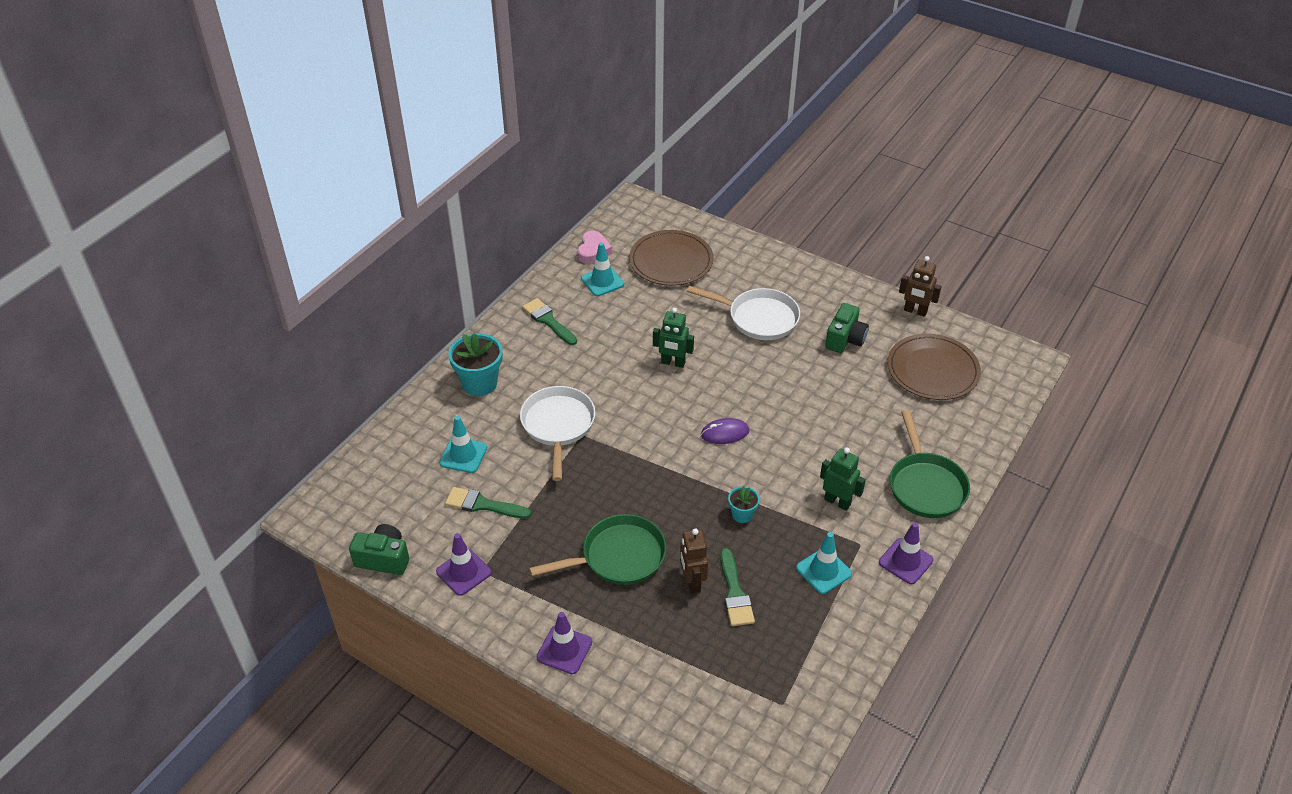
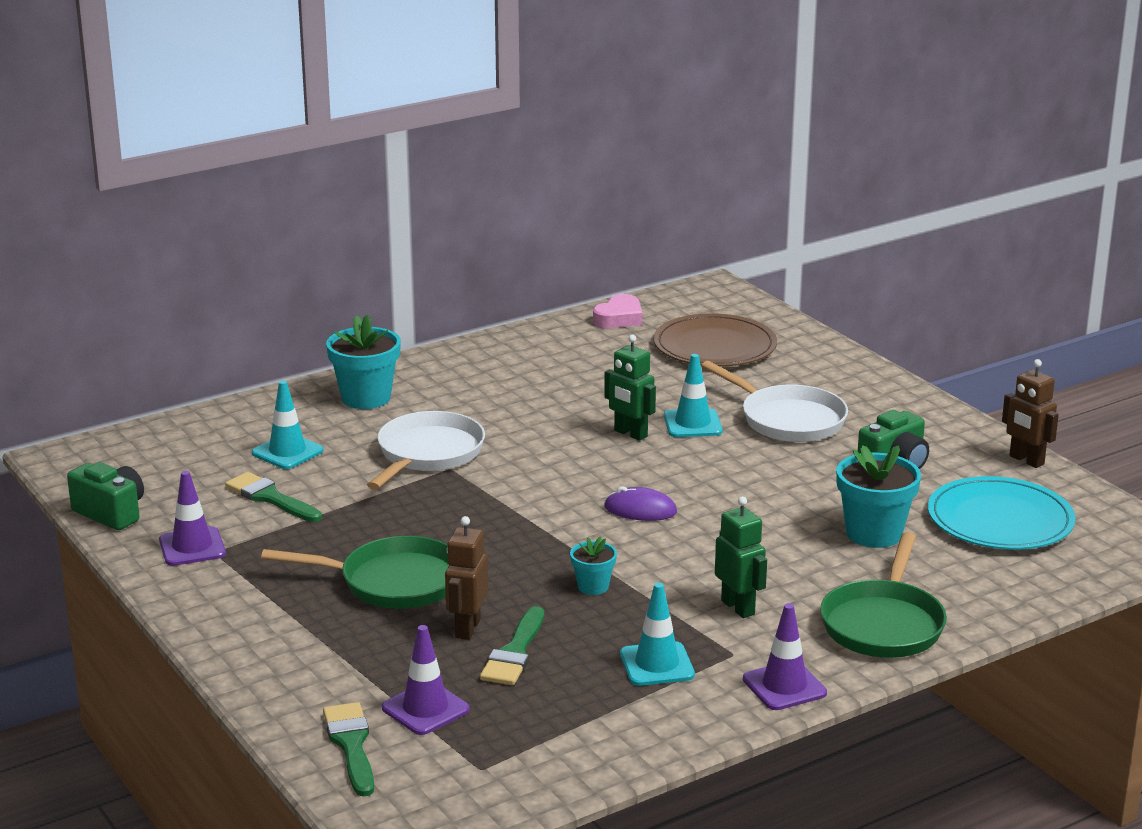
camera: 25 degrees right, 20 degrees down
green brush [522,298,577,345] -> green brush moved to [323,702,374,797]
purple traffic cone [537,612,592,674] -> purple traffic cone moved to [382,625,470,735]
turquoise traffic cone [581,242,624,296] -> turquoise traffic cone moved to [664,354,723,437]
brown plate [887,334,981,400] -> turquoise plate [928,476,1076,549]
none -> turquoise flower pot [836,445,921,548]

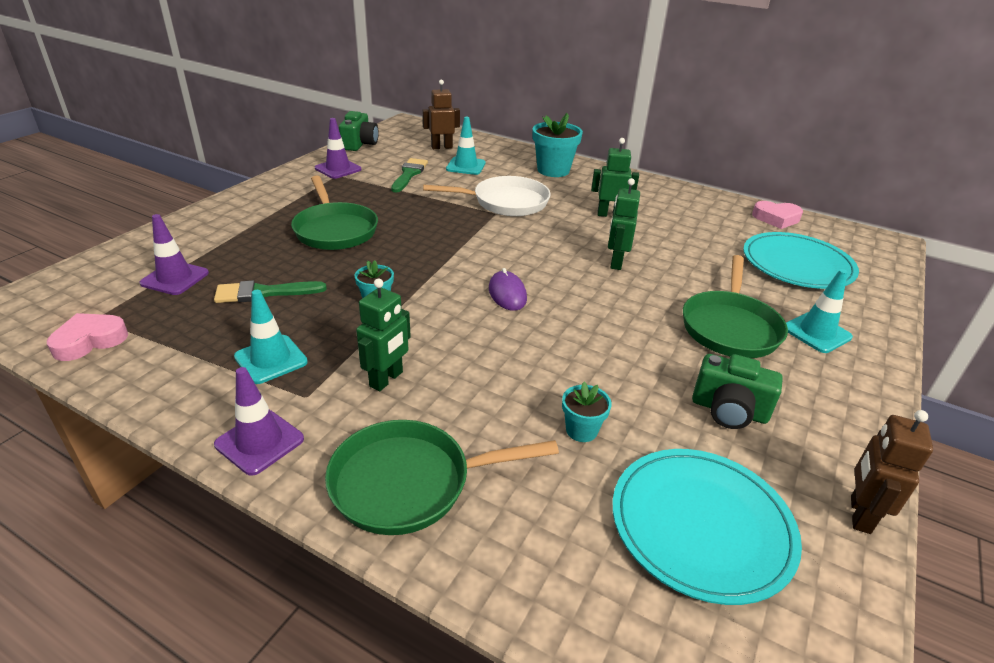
camera: 60 degrees right, 10 degrees up
green brush [323,702,374,797] -> none
brown robot [445,516,488,640] -> brown robot moved to [423,79,460,149]
brown plate [653,313,777,367] -> turquoise plate [743,232,859,289]
turquoise traffic cone [664,354,723,437] -> turquoise traffic cone moved to [786,269,853,353]
white pan [701,361,848,442] -> green pan [683,255,788,358]
turquoise flower pot [836,445,921,548] -> turquoise flower pot [562,382,612,442], size x0.54
none -> pink heart [47,313,128,361]
none -> green robot [591,138,639,217]

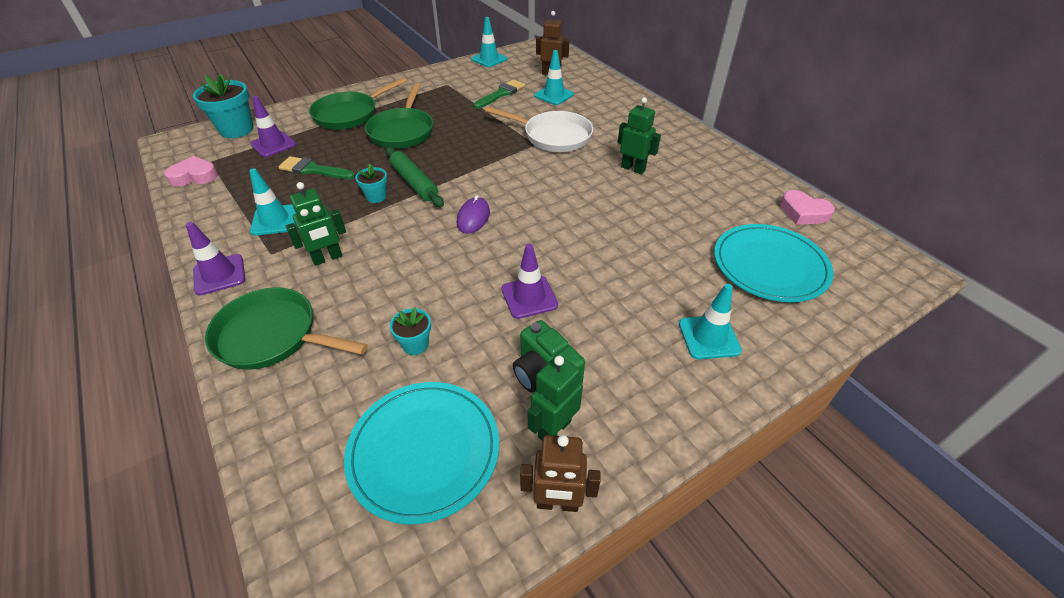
camera: 30 degrees right, 10 degrees up
purple traffic cone [315,118,361,179] -> purple traffic cone moved to [502,244,558,319]
green camera [339,111,379,151] -> turquoise traffic cone [471,17,507,67]
turquoise flower pot [532,113,583,177] -> turquoise flower pot moved to [193,74,254,138]
green robot [608,178,640,270] -> green robot moved to [528,355,583,441]
green pan [683,255,788,358] -> green pan moved to [309,77,407,130]
brown robot [851,410,933,534] -> brown robot turned 135 degrees counterclockwise [520,435,601,512]
none -> green rolling pin [385,147,444,207]

